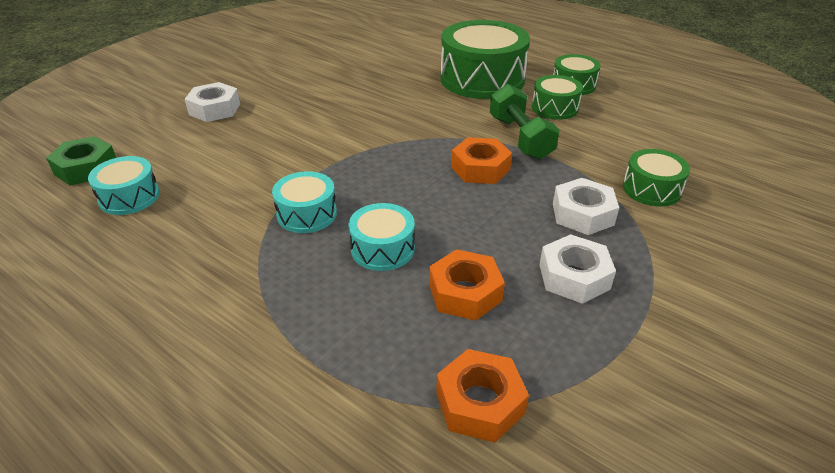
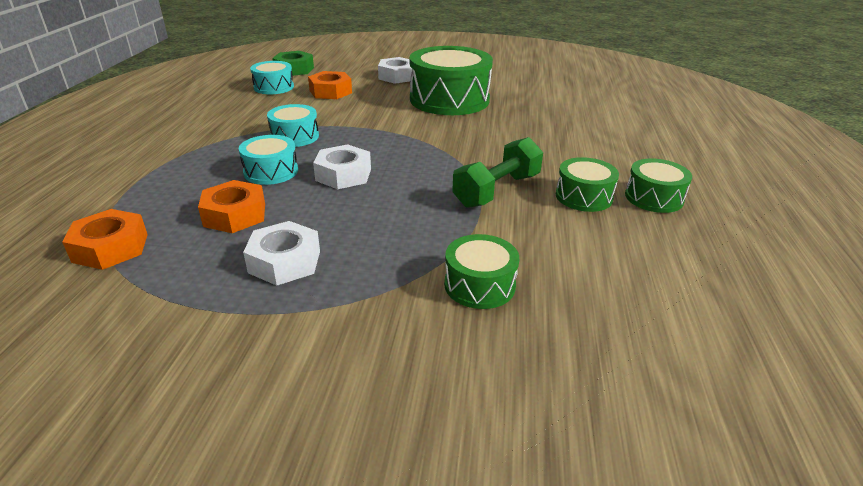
camera: 60 degrees right, 5 degrees down
green drum [440,20,530,99] -> green drum moved to [410,46,493,115]
orange nut [451,137,512,184] -> orange nut moved to [308,71,352,99]
white nut [553,178,619,235] -> white nut moved to [313,145,371,189]

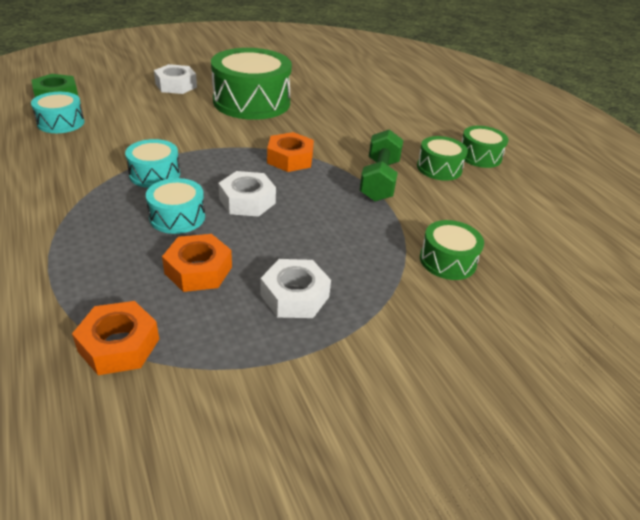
camera: 35 degrees left, 5 degrees up
orange nut [308,71,352,99] -> orange nut moved to [267,132,314,172]

